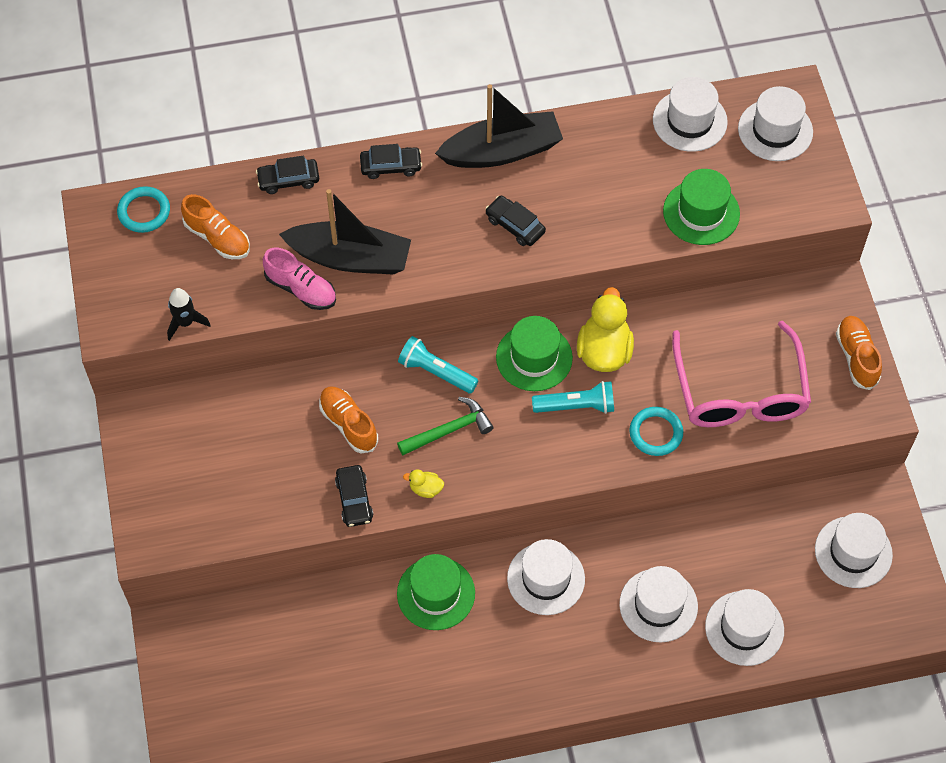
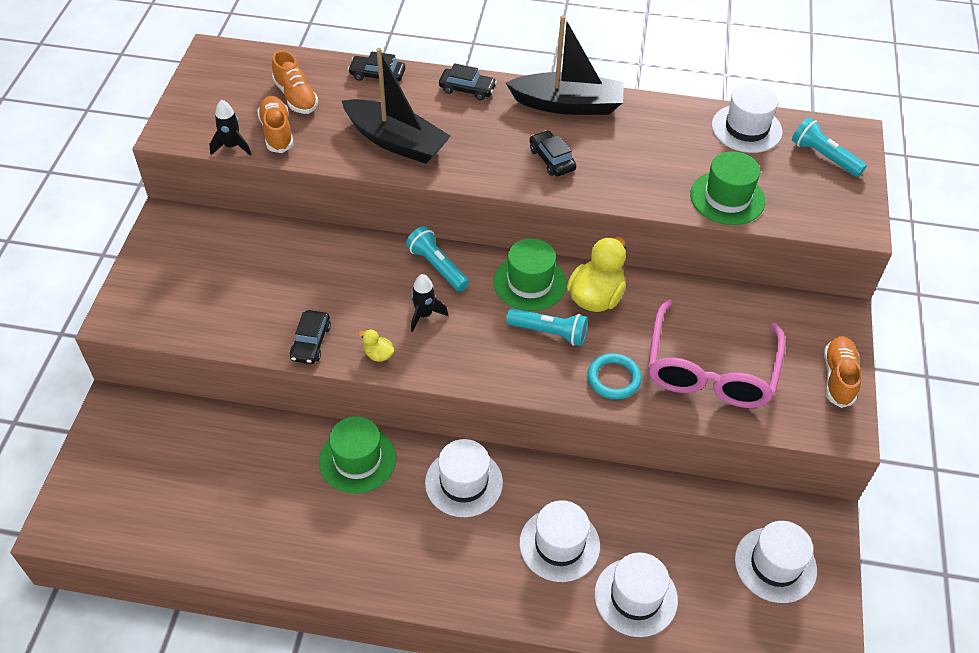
camera: 20 degrees right, 10 degrees down
turquoise ring [117,186,170,233] -> none
pink shoe [263,248,336,310] -> none
orange shoe [319,387,378,453] -> orange shoe moved to [257,96,294,153]
green hammer [397,397,494,455] -> black rocket [411,274,448,332]
white hat [738,86,813,161] -> turquoise flashlight [792,117,867,177]

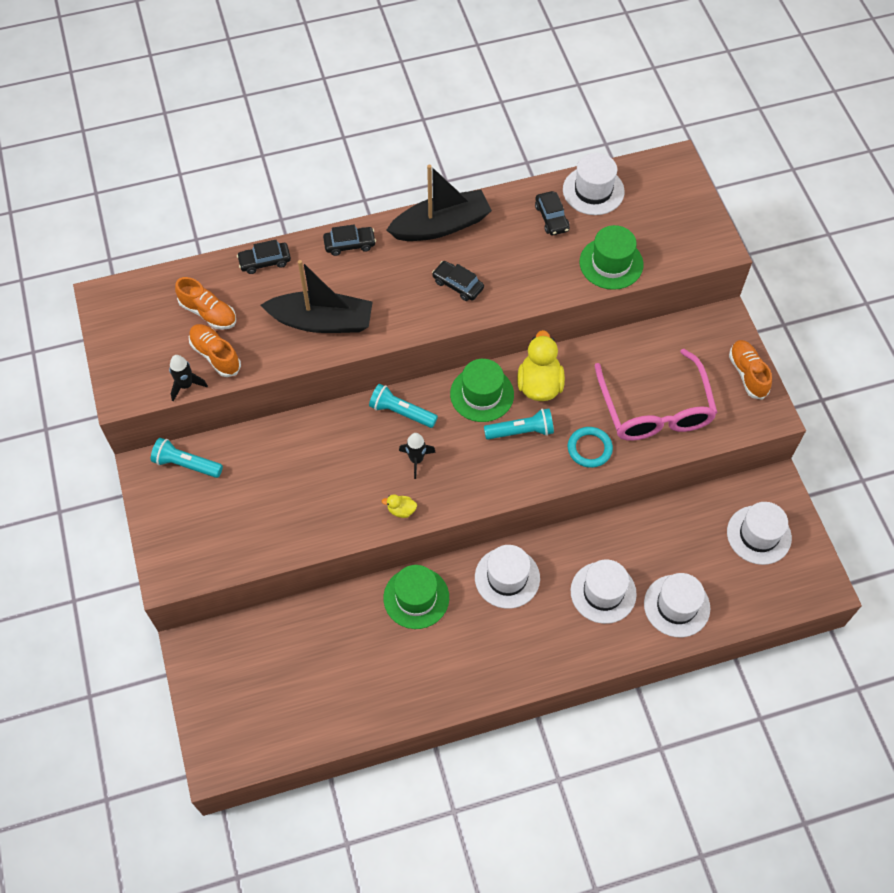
camera: 25 degrees left, 10 degrees up
black car [290,310,331,364] -> black car moved to [535,191,570,235]
turquoise flashlight [792,117,867,177] -> turquoise flashlight moved to [151,438,223,478]

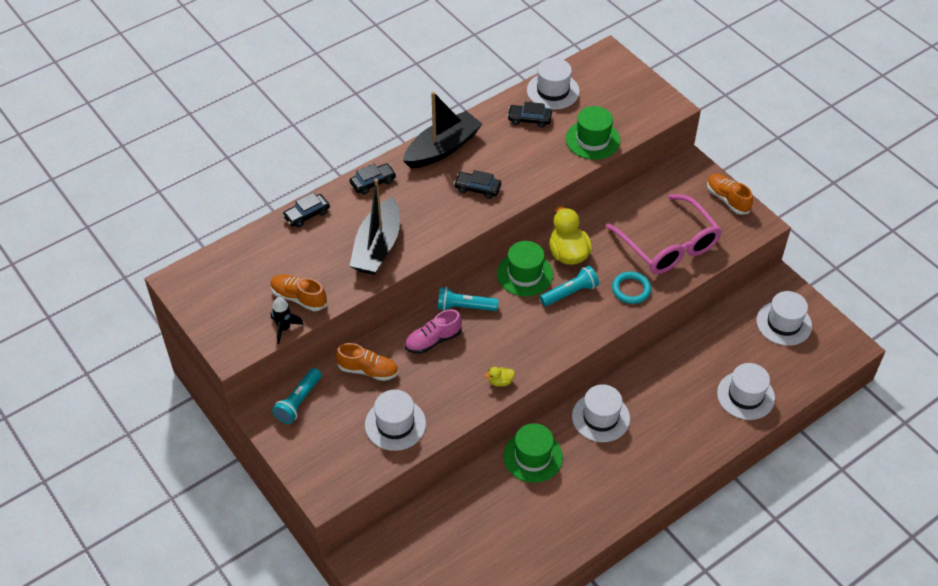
camera: 20 degrees left, 10 degrees down
turquoise flashlight [151,438,223,478] -> turquoise flashlight turned 60 degrees counterclockwise [272,368,322,424]
orange shoe [175,277,236,330] -> orange shoe moved to [336,343,398,381]
black boat [260,260,372,333] -> black boat turned 120 degrees clockwise [350,179,400,275]
black rocket [399,433,436,479] -> none
black car [535,191,570,235] -> black car turned 135 degrees clockwise [507,102,552,128]
white hat [571,559,637,624] -> white hat moved to [365,390,426,451]
none -> pink shoe [405,309,462,354]

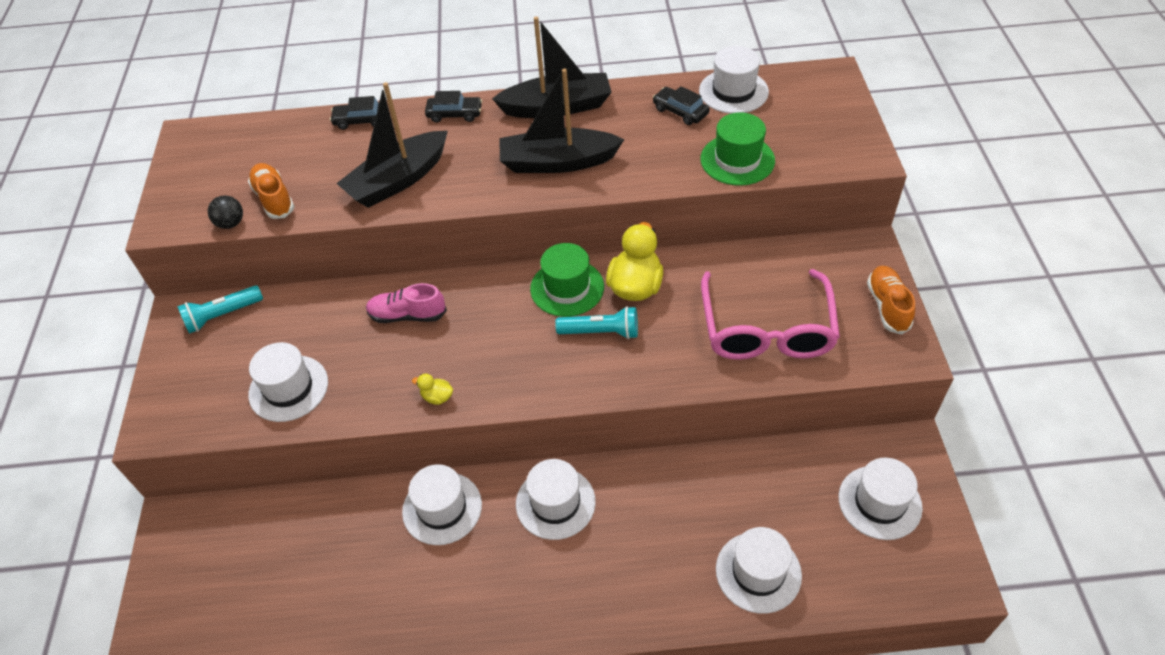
camera: 35 degrees right, 0 degrees up
black rocket [271,297,304,344] -> black ball [208,195,243,229]
orange shoe [336,343,398,381] -> none
turquoise flashlight [438,287,499,311] -> none
black car [454,170,501,199] -> black boat [500,68,624,173]
green hat [504,423,563,483] -> white hat [402,464,482,545]
turquoise ring [612,272,651,304] -> none

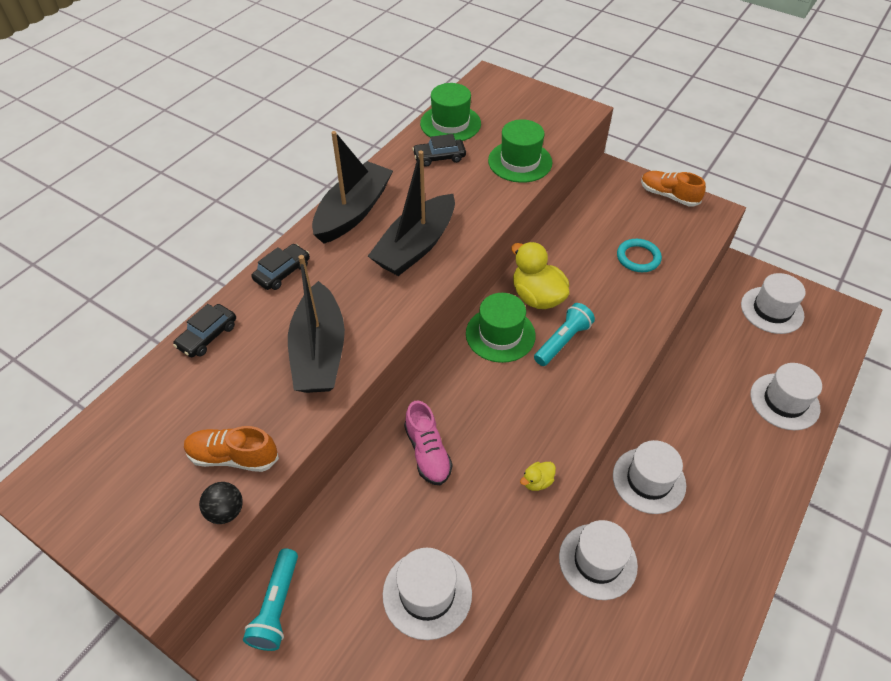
camera: 55 degrees left, 0 degrees up
pink shoe [366,283,447,323] -> pink shoe turned 60 degrees counterclockwise [404,400,452,485]
white hat [699,46,769,114] -> green hat [420,83,481,141]
pink glasses [701,269,840,360] -> turquoise ring [617,239,662,272]

